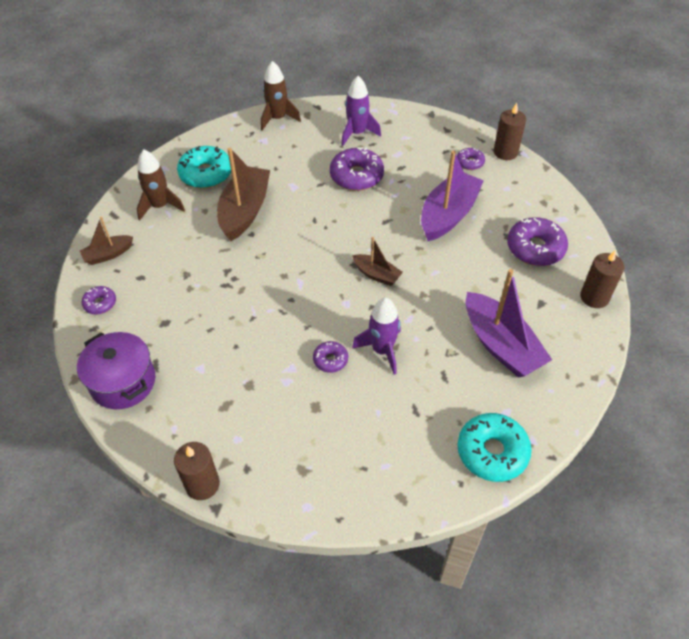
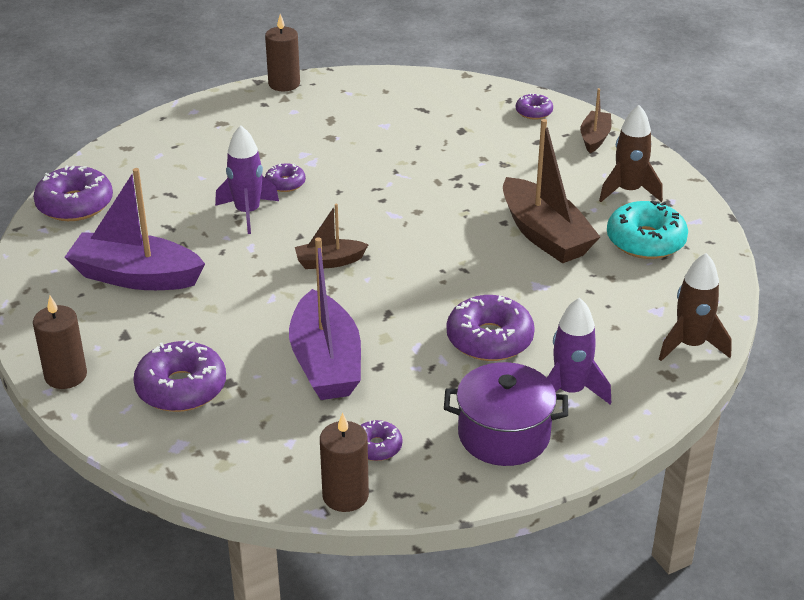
camera: 135 degrees right, 15 degrees down
purple pot [77,332,155,409] -> purple pot moved to [444,362,568,466]
turquoise donut [458,413,532,482] -> purple donut [33,166,113,221]

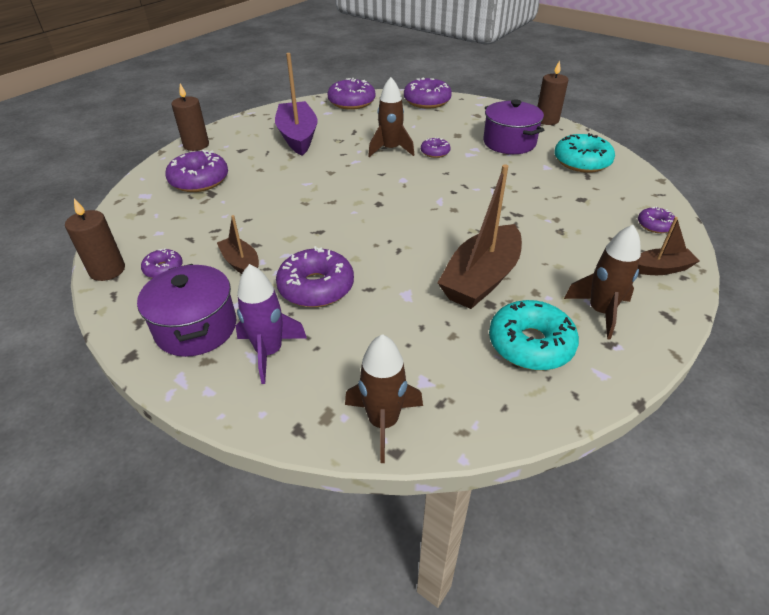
camera: 65 degrees right, 5 degrees up
purple rocket [215,125,279,234] -> brown rocket [368,77,414,157]
purple boat [289,237,361,400] -> none
brown boat [295,204,369,269] -> brown boat moved to [217,215,259,274]
none -> purple donut [404,78,452,109]
none -> purple pot [483,99,544,154]
none -> turquoise donut [554,133,615,173]

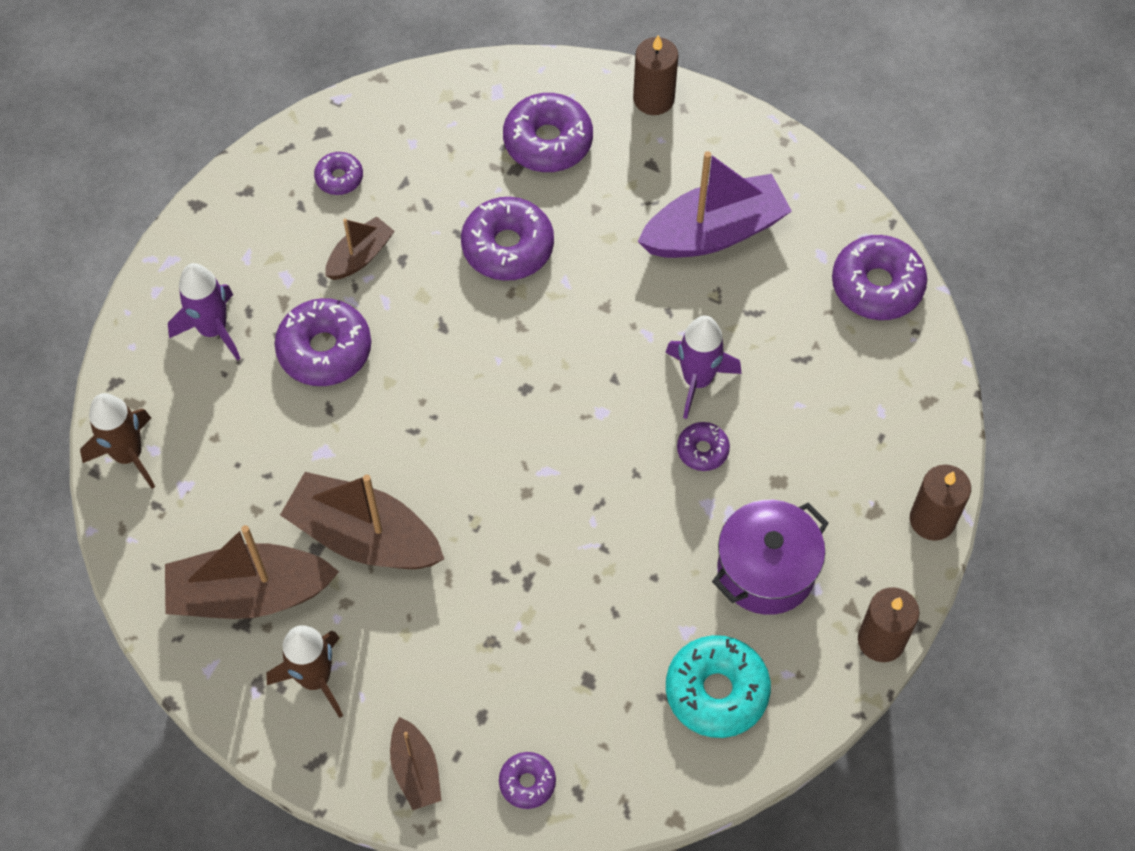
camera: 80 degrees right, 20 degrees up
brown candle [65,198,125,281] -> brown candle moved to [910,465,971,541]
purple pot [137,264,236,357] -> none
brown rocket [368,77,414,157] -> purple rocket [665,316,742,419]
purple donut [404,78,452,109] -> purple donut moved to [461,197,554,281]
turquoise donut [489,300,579,371] -> brown boat [165,525,339,619]

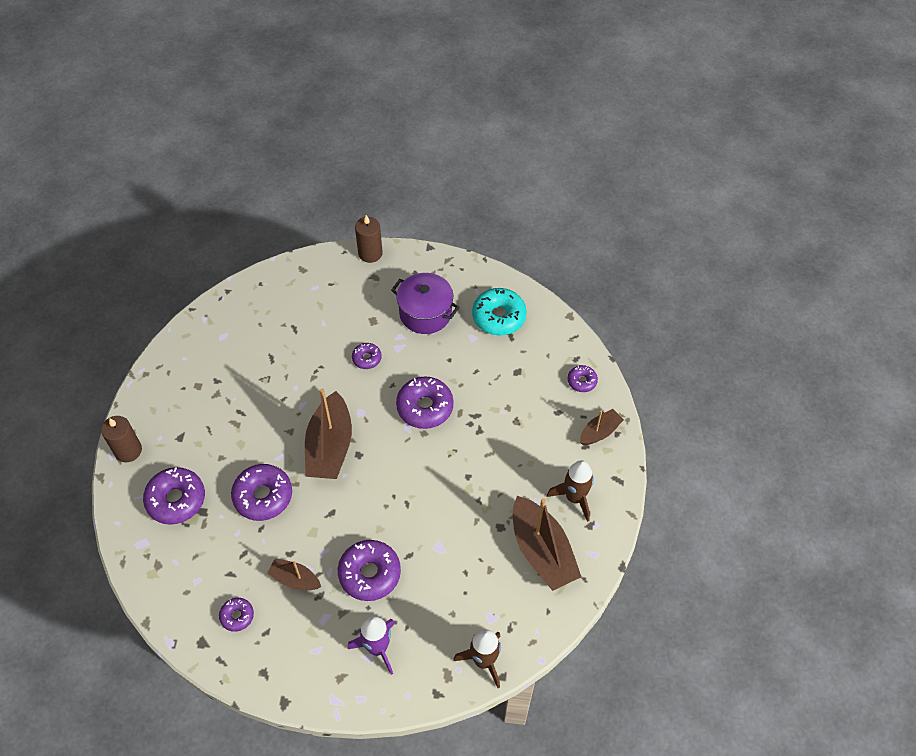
camera: 110 degrees left, 5 degrees down
brown boat [280,472,444,569] -> brown boat moved to [305,388,352,479]
purple boat [638,151,792,258] -> none
purple rocket [665,316,742,419] -> none
purple donut [832,235,927,320] -> purple donut moved to [396,377,454,429]
brown candle [858,587,920,662] -> none

